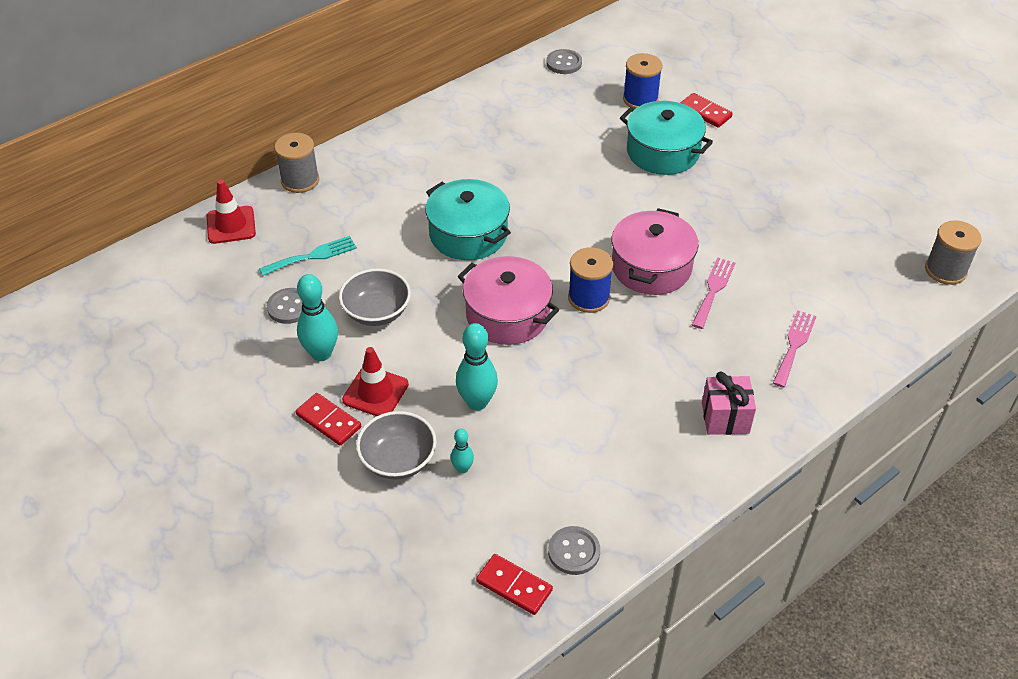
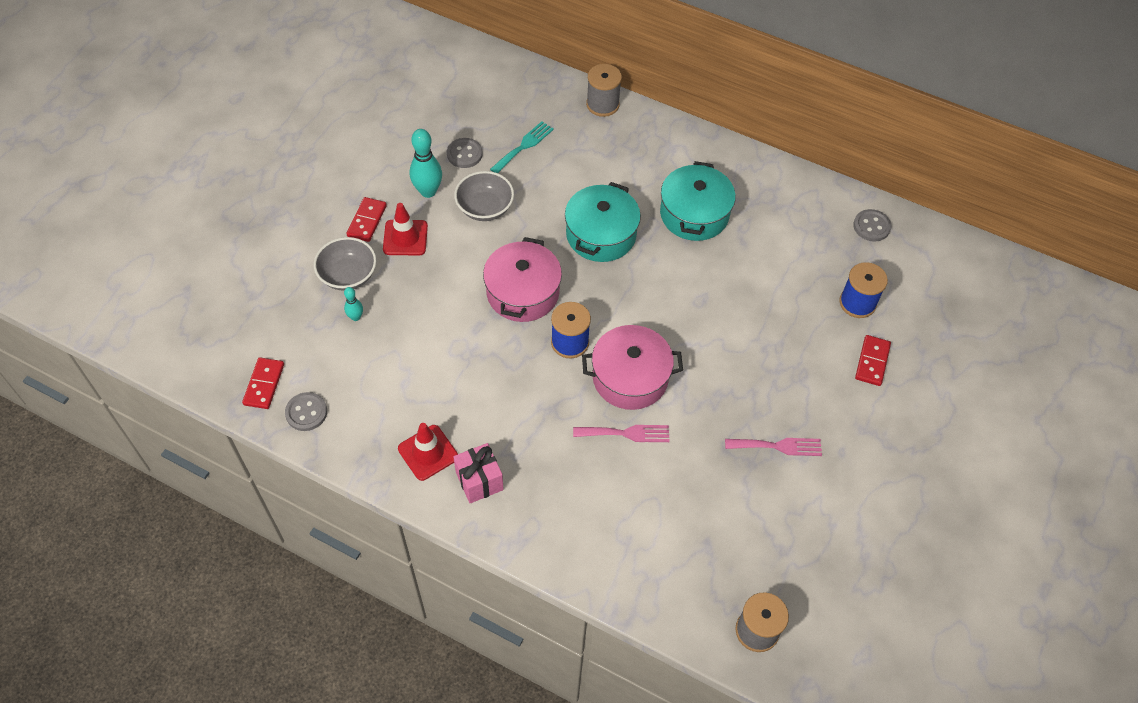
camera: 65 degrees right, 10 degrees up
red traffic cone [207,179,256,244] -> red traffic cone moved to [398,423,458,481]
turquoise fork [259,236,357,276] -> turquoise fork turned 90 degrees counterclockwise [490,121,554,173]
turquoise bowling pin [456,323,498,410] -> none
turquoise pot [620,101,713,175] -> turquoise pot moved to [660,161,736,241]
pink fork [773,310,817,388] -> pink fork moved to [725,438,822,456]

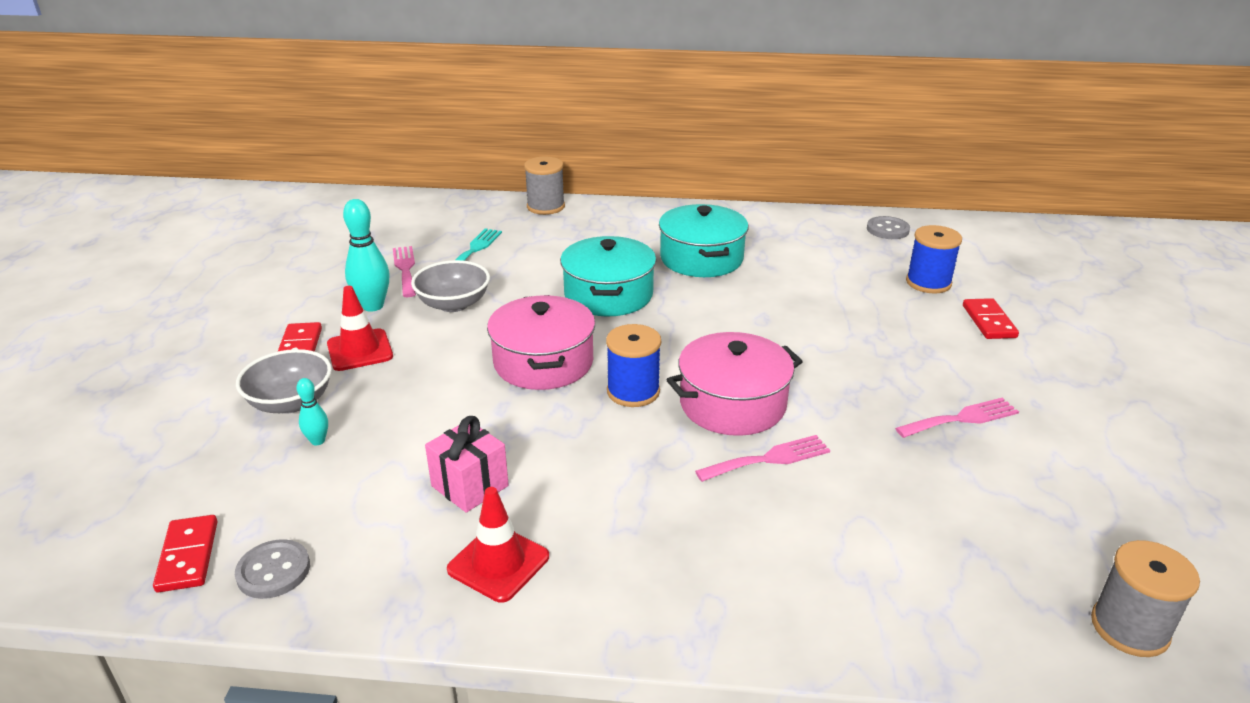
camera: 20 degrees left, 25 degrees down
grey button [447,138,483,168] -> pink fork [393,246,416,297]
pink gift [453,443,504,503] -> pink gift moved to [425,416,509,513]

